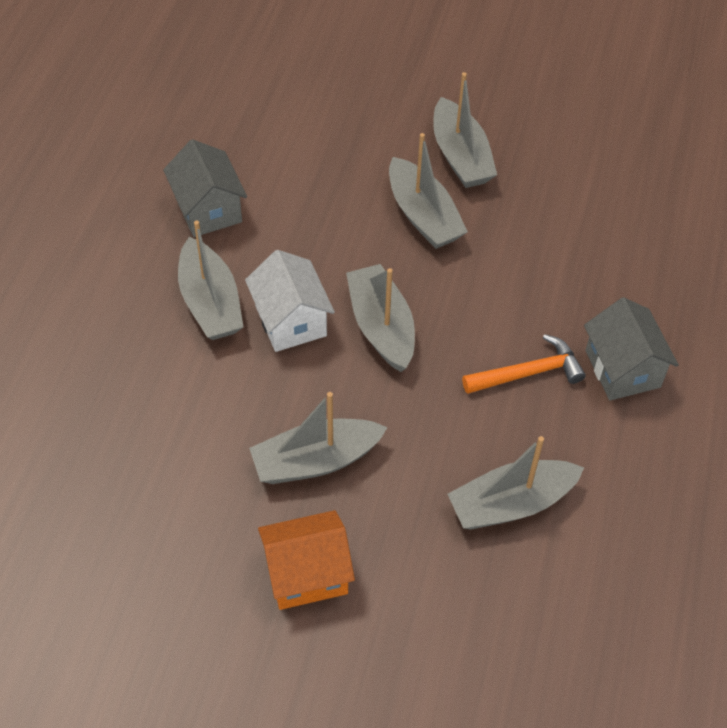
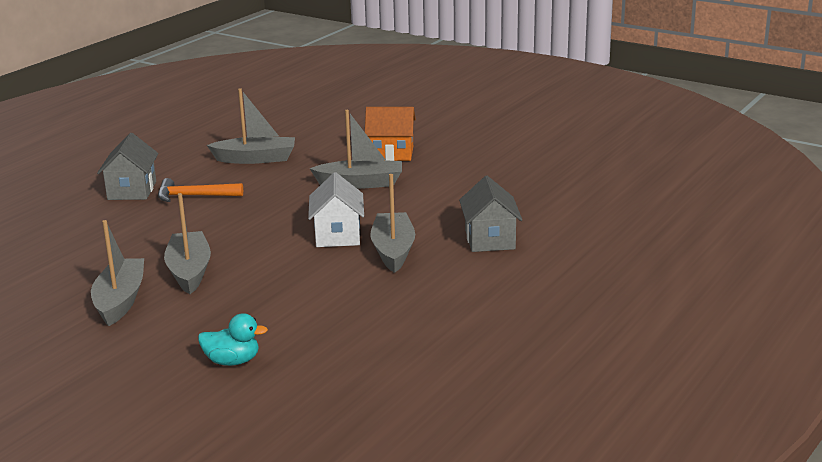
camera: 160 degrees left, 30 degrees down
grey house [163,139,247,237] -> grey house moved to [459,176,522,252]
grey boat [346,264,415,372] -> none
none -> turquoise duck [198,313,268,366]

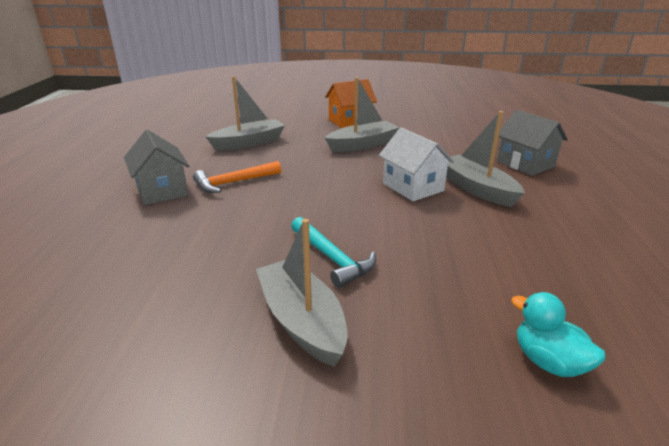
camera: 30 degrees left, 5 degrees up
grey boat [164,193,211,294] -> turquoise hammer [291,217,376,288]
turquoise duck [198,313,268,366] -> turquoise duck turned 105 degrees counterclockwise [511,292,606,377]

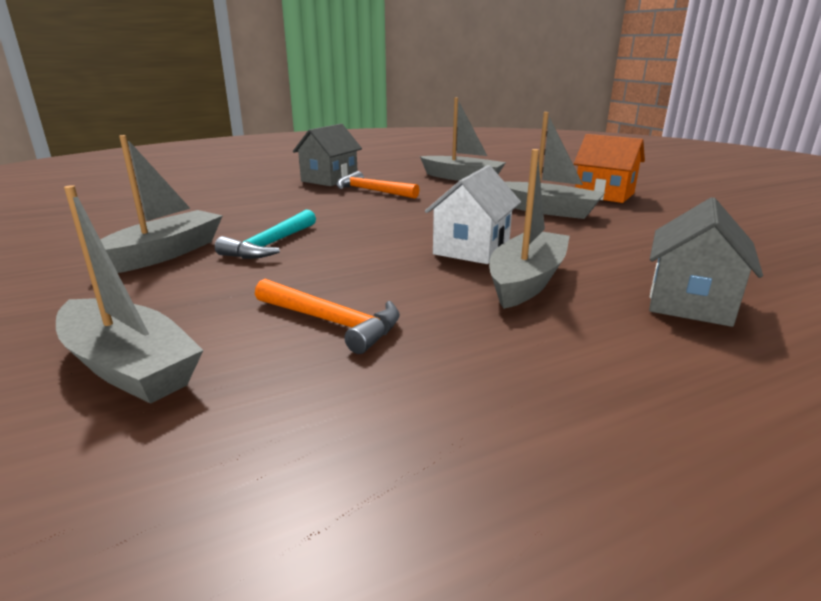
camera: 60 degrees right, 5 degrees down
turquoise duck [511,292,606,377] -> grey boat [56,185,203,404]
none -> orange hammer [255,279,400,354]

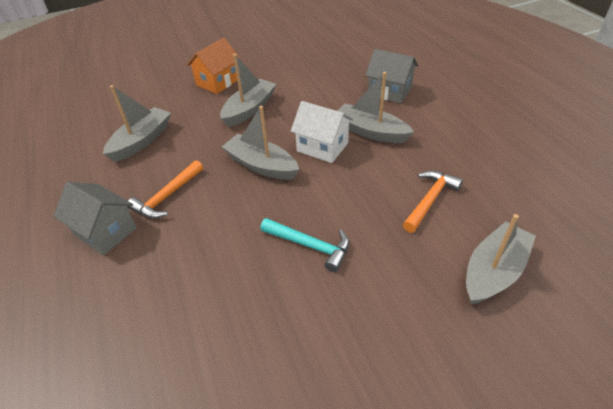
camera: 85 degrees left, 20 degrees up
grey boat [100,135,223,273] -> grey boat moved to [222,106,299,180]

